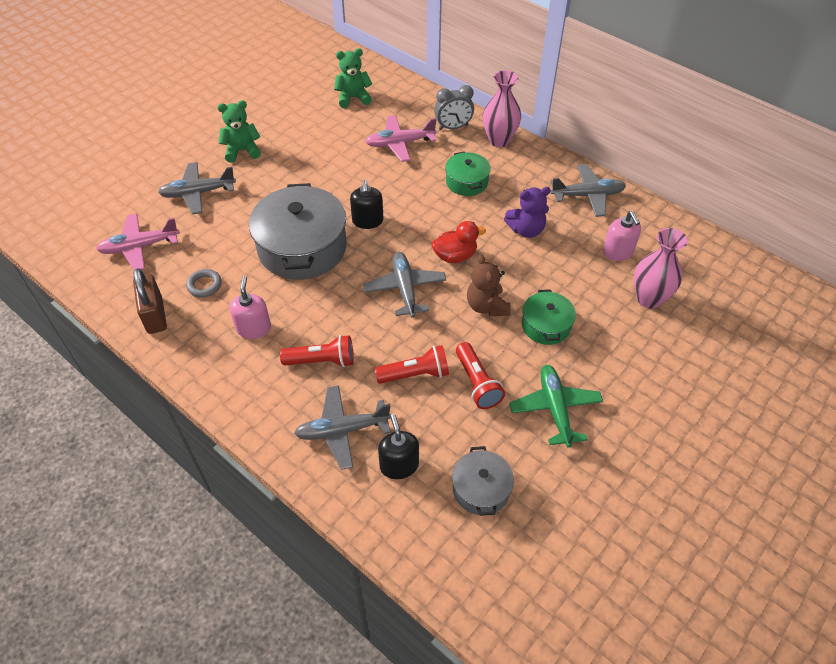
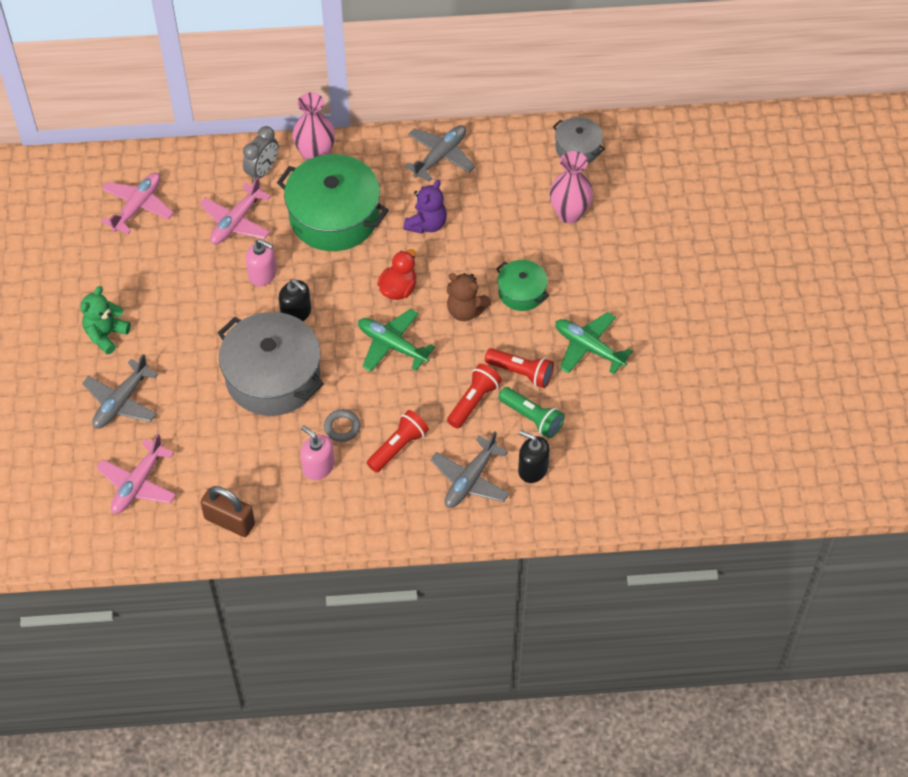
camera: 45 degrees left, 5 degrees up
grey ring [186,269,222,298] -> grey ring moved to [324,409,360,442]
green teddy bear [334,48,372,108] -> pink plane [101,173,174,234]
grey plane [363,252,446,318] -> green plane [358,309,435,372]
green pot [445,152,491,196] -> green pot [277,154,389,251], size x1.95
grey pot [452,446,514,516] -> grey pot moved to [553,117,605,163]
pink soap dispenser [603,211,641,261] -> pink soap dispenser moved to [246,239,277,286]
none -> green flashlight [499,387,565,438]

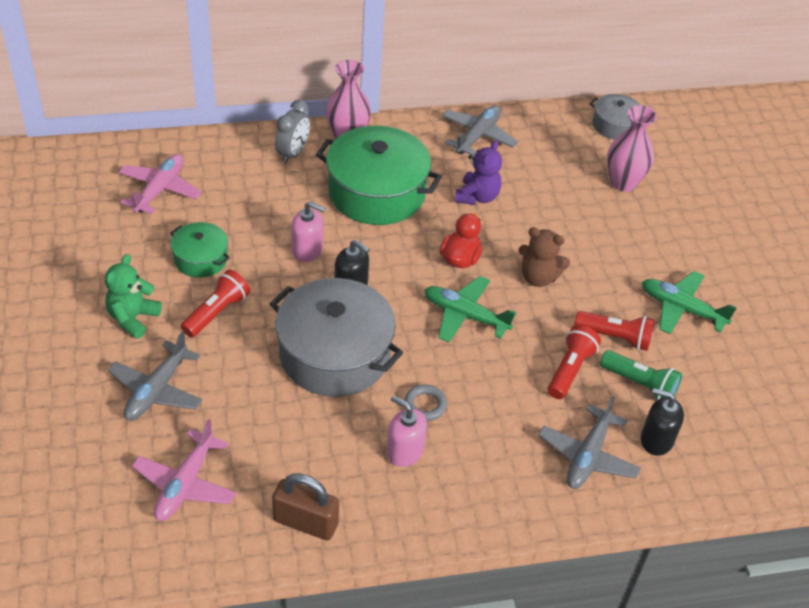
camera: 10 degrees left, 10 degrees down
pink plane [199,176,271,244] -> none
red flashlight [367,410,429,473] -> red flashlight moved to [181,270,250,337]
green pot [496,260,549,311] -> green pot moved to [170,222,230,278]

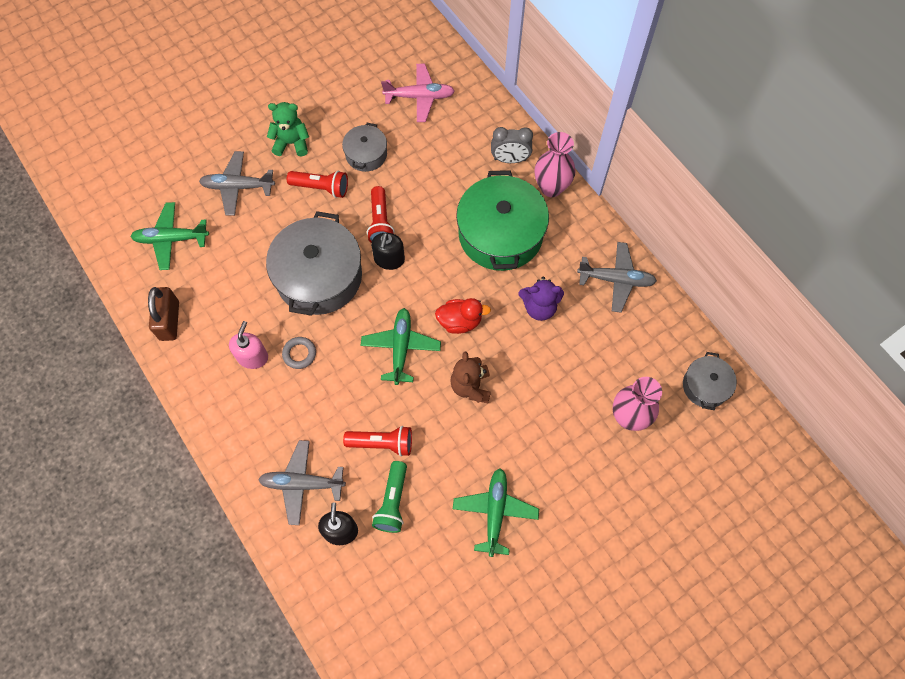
camera: 70 degrees right, 20 degrees up
pink plane [132,419,236,521] -> green plane [130,202,209,270]
green pot [170,222,230,278] -> grey pot [342,123,387,172]
pink soap dispenser [291,201,325,262] -> none
red flashlight [574,311,654,351] -> red flashlight moved to [367,186,395,243]

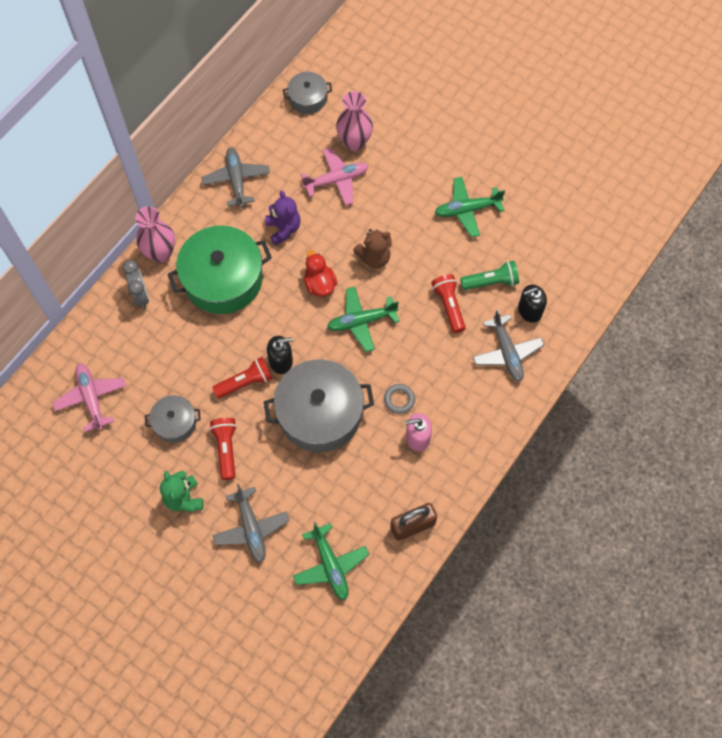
camera: 110 degrees left, 0 degrees up
none -> pink plane [301,148,368,206]

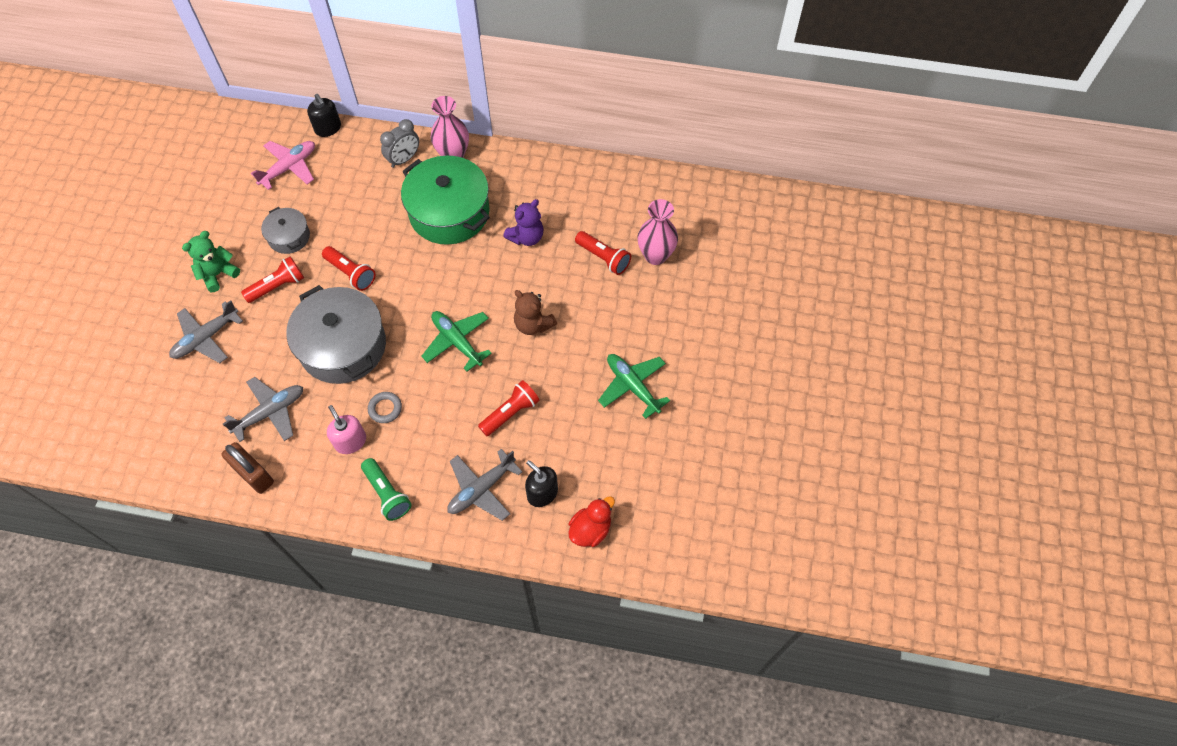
camera: 65 degrees right, 5 degrees down
grey plane [202,147,270,207] -> grey plane moved to [223,377,303,442]
black soap dispenser [267,336,293,374] -> black soap dispenser moved to [307,94,341,137]
grey pot [283,72,332,114] -> none
green plane [293,522,369,600] -> none
pink plane [301,148,368,206] -> red flashlight [575,231,631,275]
red duck [304,250,337,297] -> red duck moved to [568,496,615,547]
green flashlight [460,261,519,290] -> green flashlight moved to [361,458,412,521]

